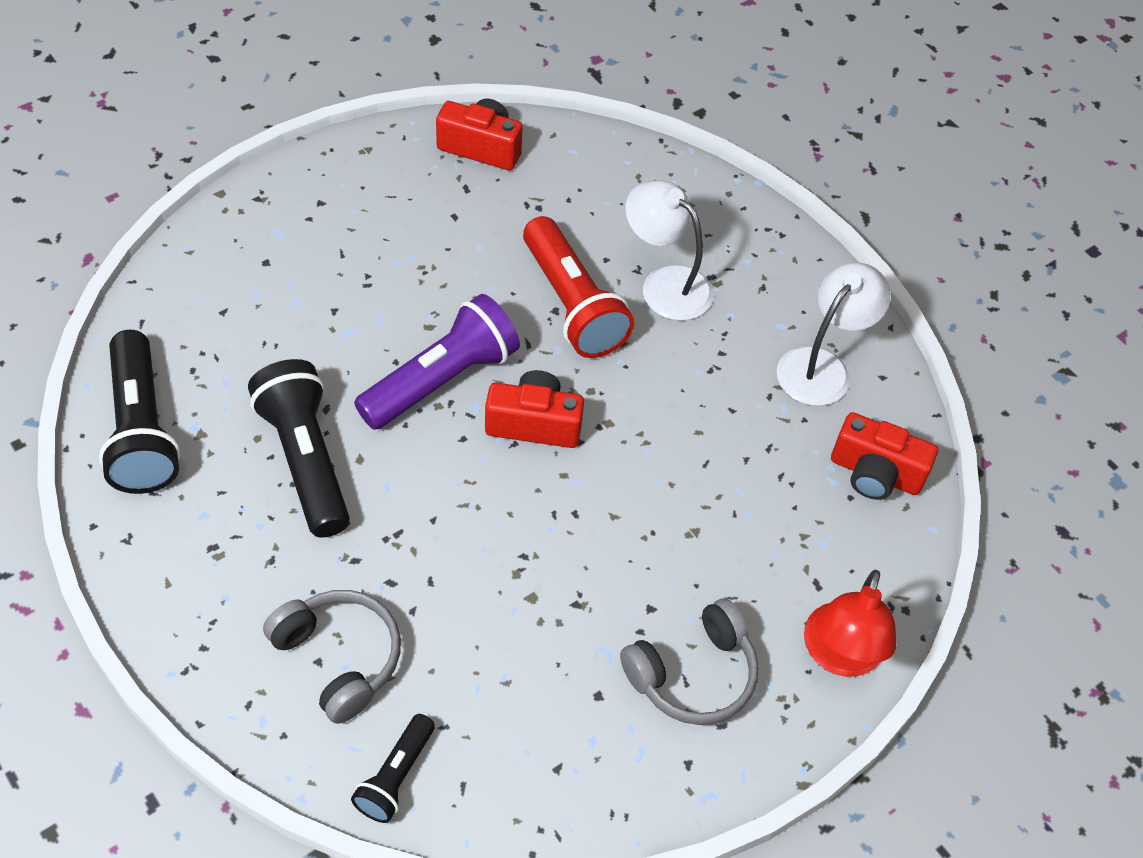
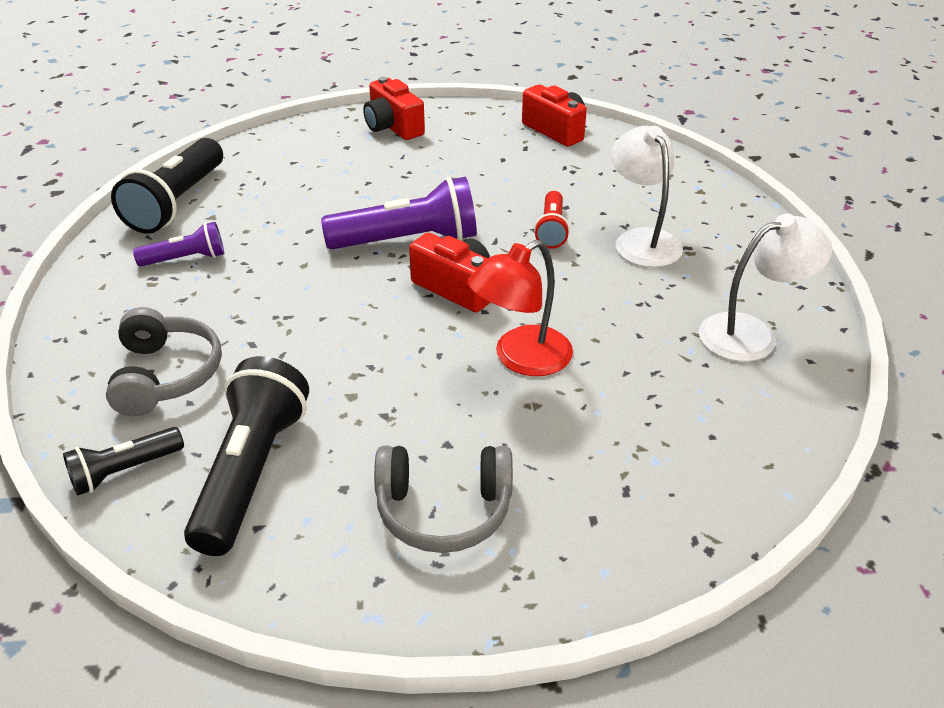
camera: 35 degrees right, 15 degrees down
black flashlight [248,359,350,538] -> black flashlight moved to [184,356,309,556]
red flashlight [523,216,634,358] -> red flashlight [534,191,570,248], size x0.55
red lamp [804,570,897,677] -> red lamp moved to [468,240,573,376]
red camera [831,412,938,500] -> red camera moved to [363,77,425,140]
none -> purple flashlight [133,222,224,266]

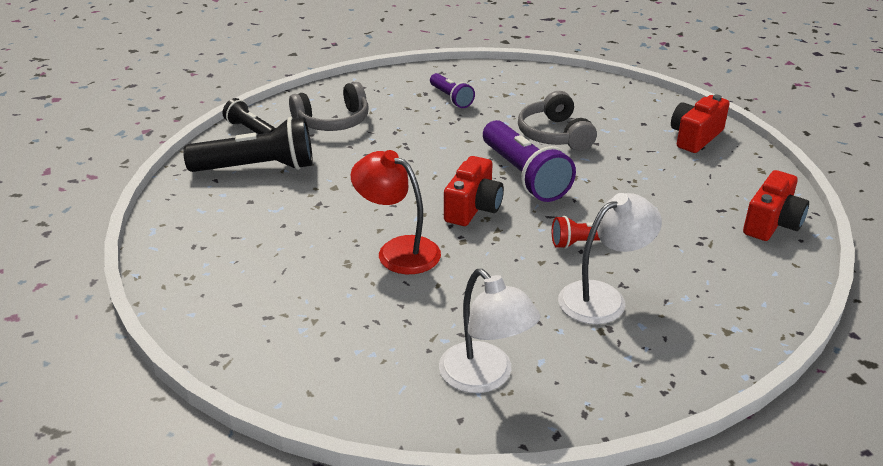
camera: 75 degrees right, 5 degrees down
black flashlight [111,138,223,234] -> none
grey headphones [374,446,513,553] -> grey headphones moved to [518,91,597,151]

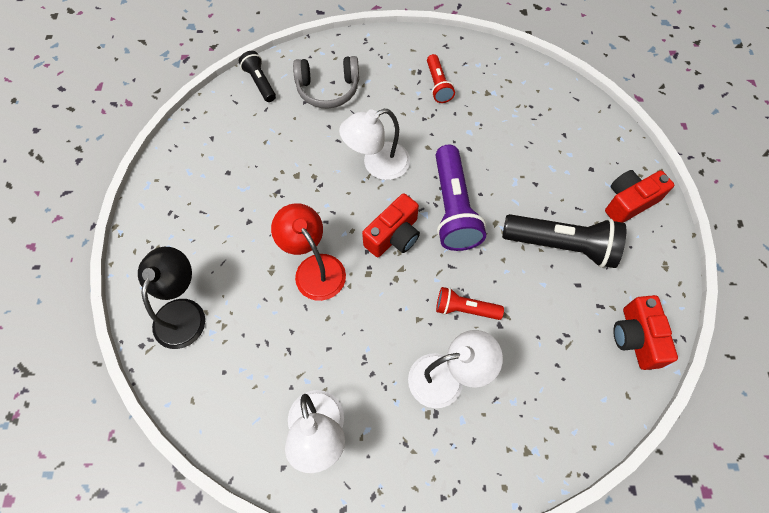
camera: 20 degrees right, 30 degrees up
black flashlight [183,117,313,172] -> black flashlight moved to [502,214,626,268]
purple flashlight [430,73,475,108] -> red flashlight [427,54,455,103]
grey headphones [518,91,597,151] -> none
red camera [743,170,809,241] -> red camera turned 120 degrees clockwise [613,295,678,370]
none -> black lamp [138,247,205,349]
none -> white lamp [339,109,410,180]

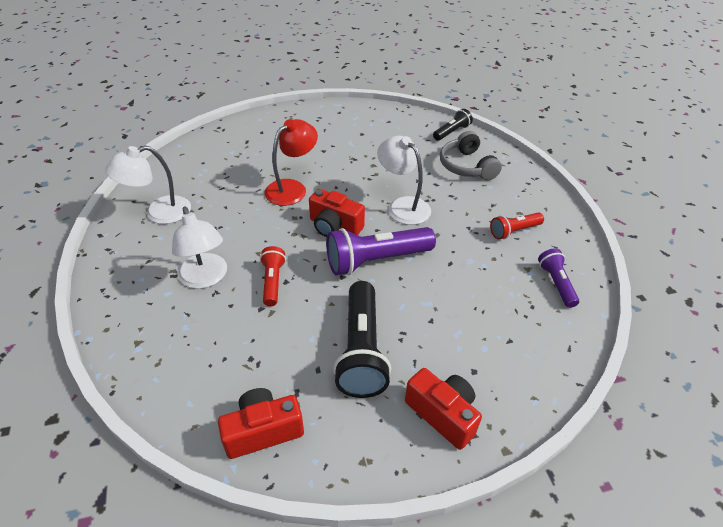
camera: 75 degrees right, 20 degrees down
black lamp [138,247,205,349] -> none
none -> purple flashlight [538,248,579,308]

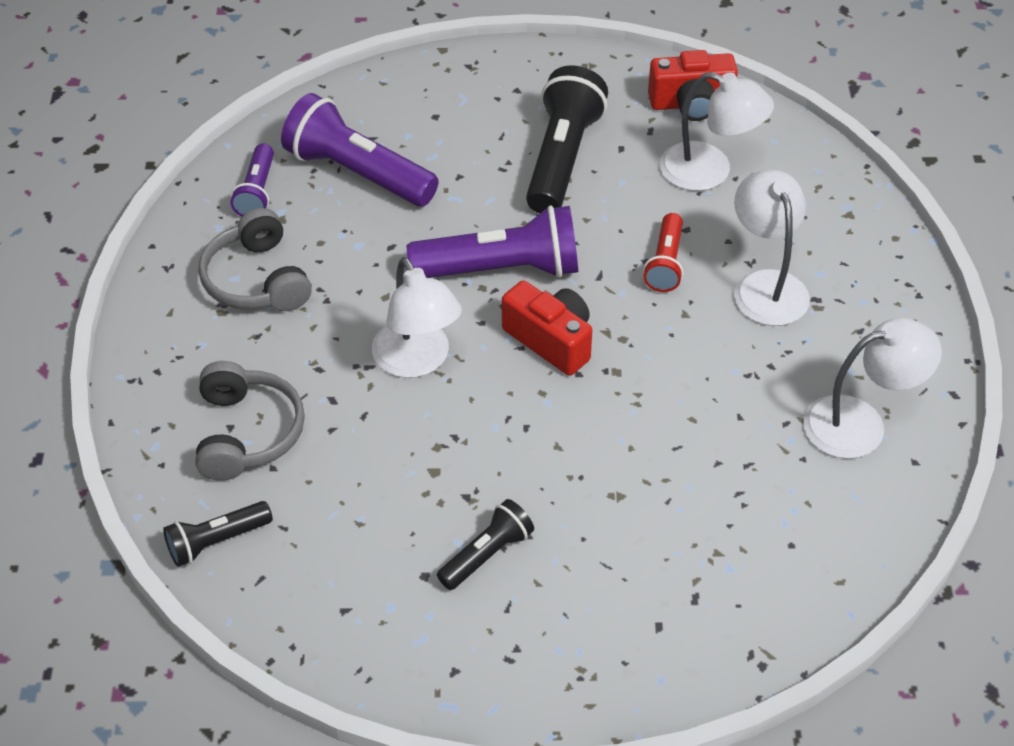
camera: 165 degrees left, 5 degrees up
red lamp [264,119,318,206] -> none
red camera [405,368,482,450] -> none
red flashlight [490,212,544,239] -> grey headphones [198,208,312,311]
none -> purple flashlight [281,93,439,206]
none -> black flashlight [437,499,534,590]
none -> white lamp [660,72,774,191]

